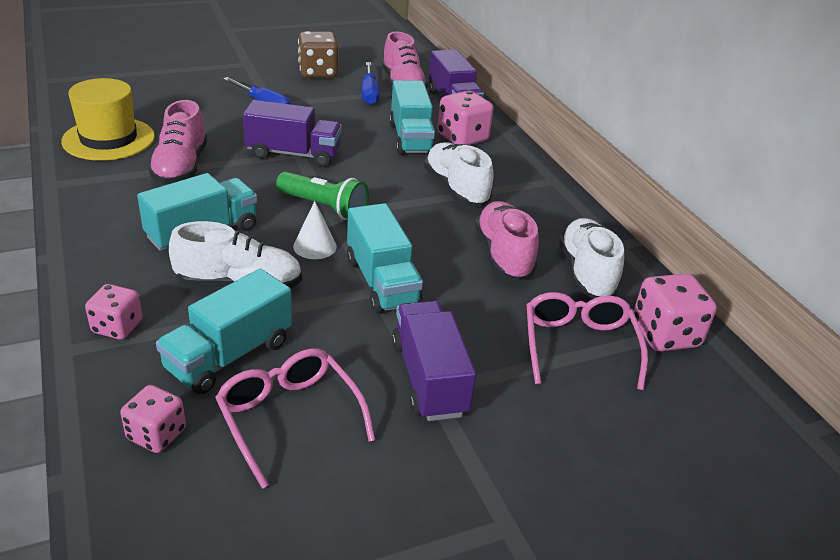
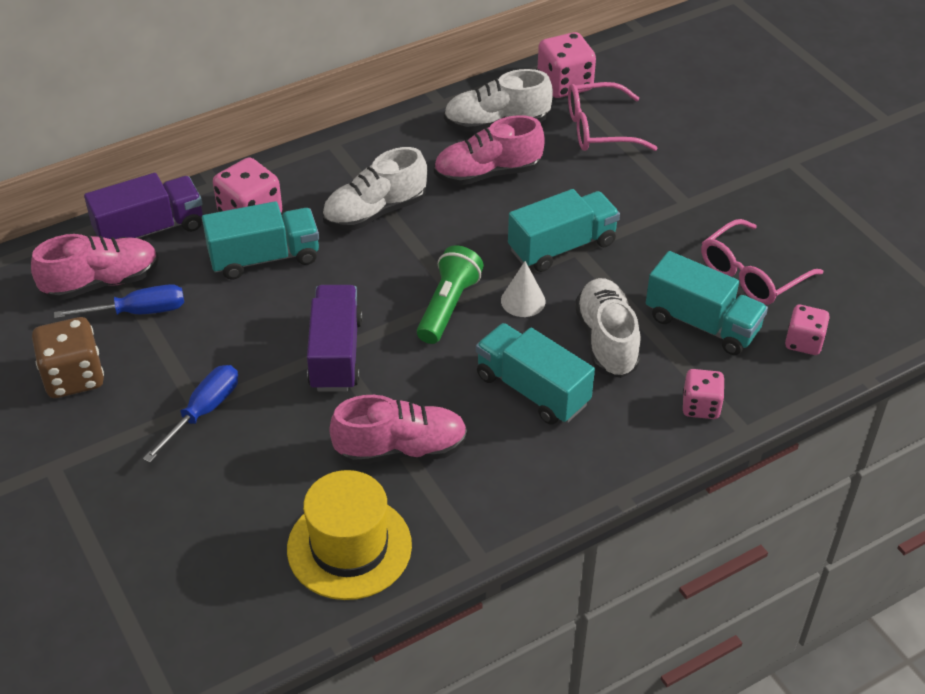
camera: 95 degrees left, 10 degrees up
purple truck [392,301,476,421] -> none

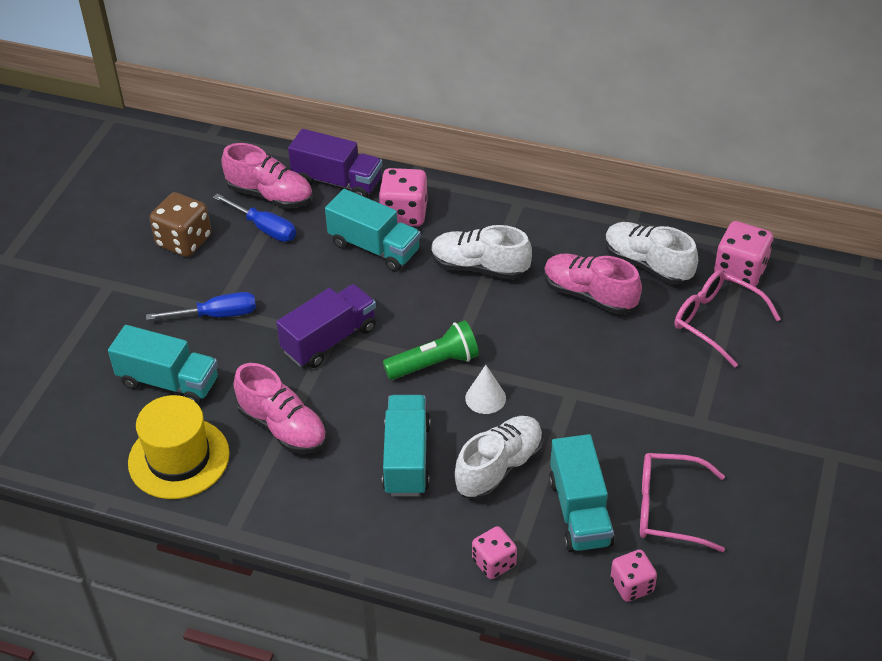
camera: 50 degrees right, 0 degrees up
turquoise truck [508,189,620,272] -> turquoise truck moved to [108,325,218,405]

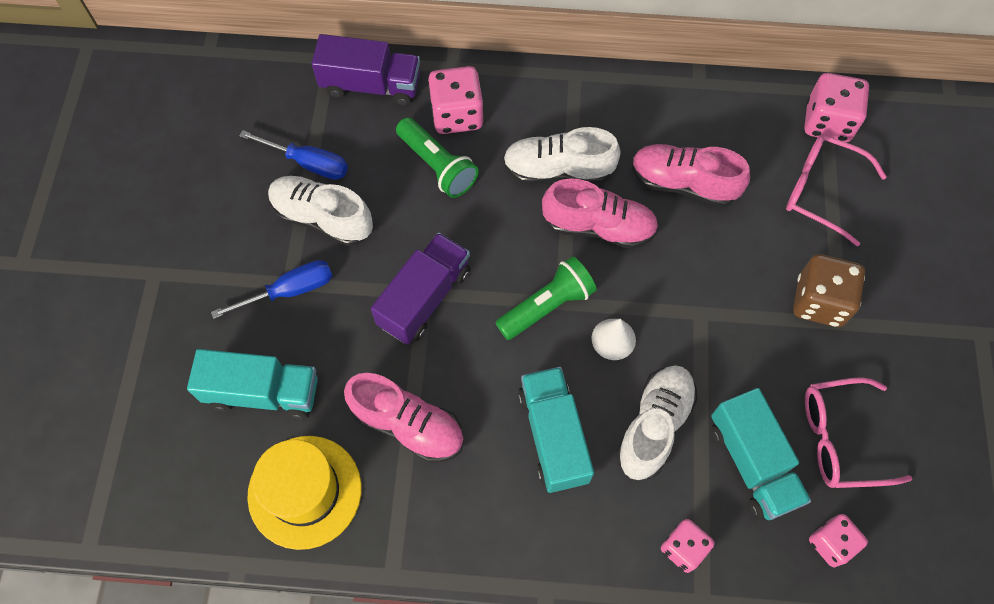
camera: 15 degrees left, 20 degrees up
brown dice [150,192,211,257] -> brown dice moved to [793,254,865,327]
pink shoe [221,143,313,209] -> pink shoe moved to [542,178,659,249]
turquoise truck [325,189,421,272] -> green flashlight [396,117,478,198]
white shoe [605,222,698,285] -> white shoe moved to [268,176,373,246]

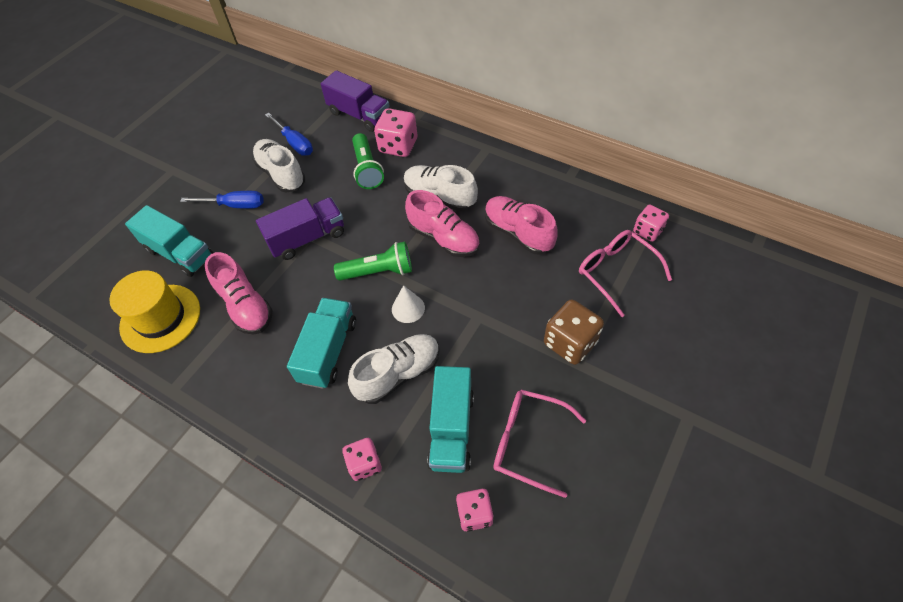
camera: 30 degrees right, 10 degrees down
pink dice [804,73,869,142] -> pink dice [633,205,669,242], size x0.64

